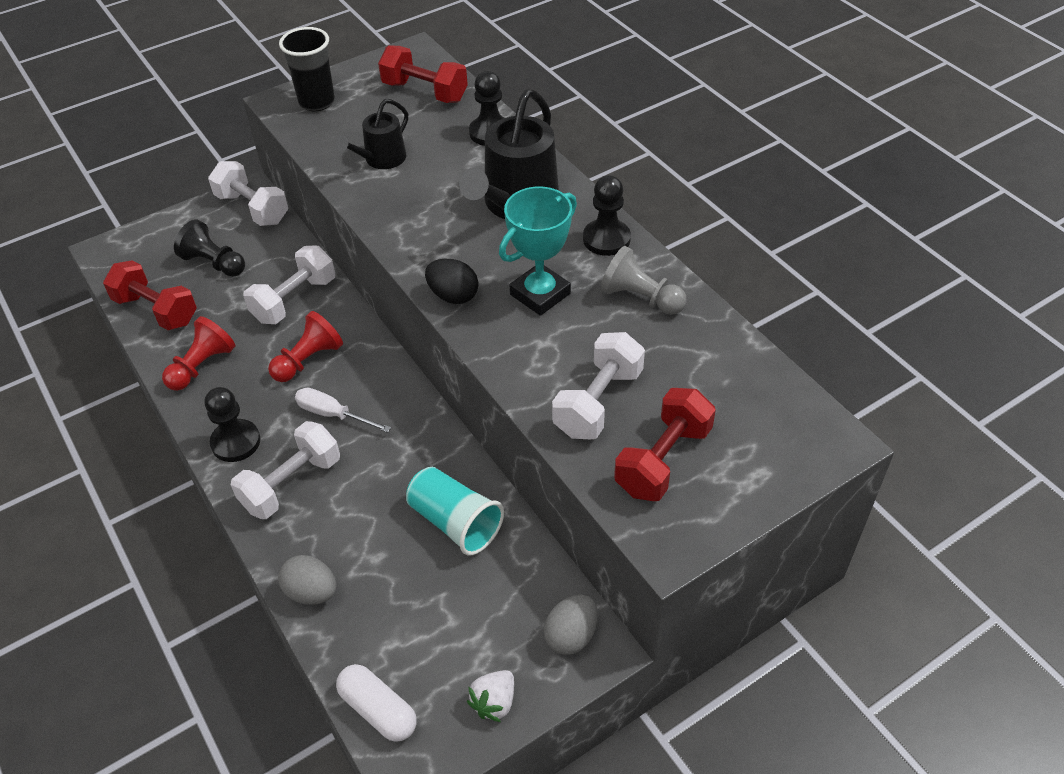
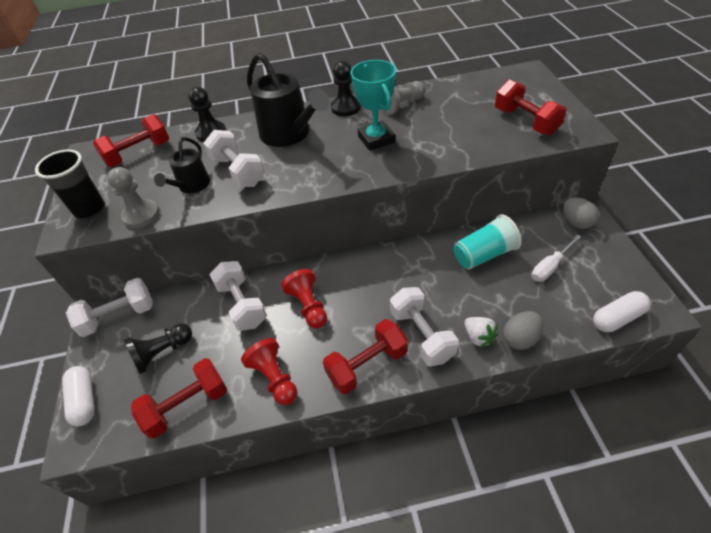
camera: 65 degrees left, 0 degrees up
black pawn [204,387,261,462] -> red dumbbell [323,319,408,394]
white screwdriver [295,388,391,433] -> white screwdriver moved to [531,235,581,282]
black watering can [335,99,408,169] -> black watering can turned 45 degrees clockwise [154,137,210,193]
black egg [425,259,479,304] -> none
white strawberry [467,670,514,722] -> white strawberry moved to [464,317,498,348]
white dumbbell [552,332,645,439] -> white dumbbell moved to [203,130,265,187]
none -> white capsule [62,366,95,426]
none -> grey pawn [107,167,159,228]

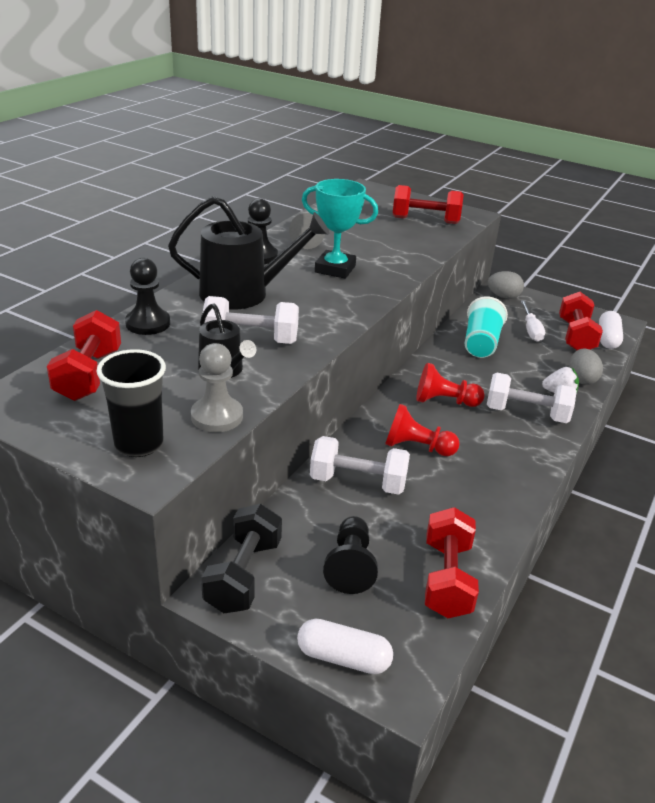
camera: 55 degrees left, 15 degrees down
white dumbbell [66,278,153,337] -> black dumbbell [201,504,282,613]
red pawn [241,338,297,405] -> red pawn moved to [416,363,485,407]
red dumbbell [323,319,408,394] -> red dumbbell moved to [559,292,603,350]

